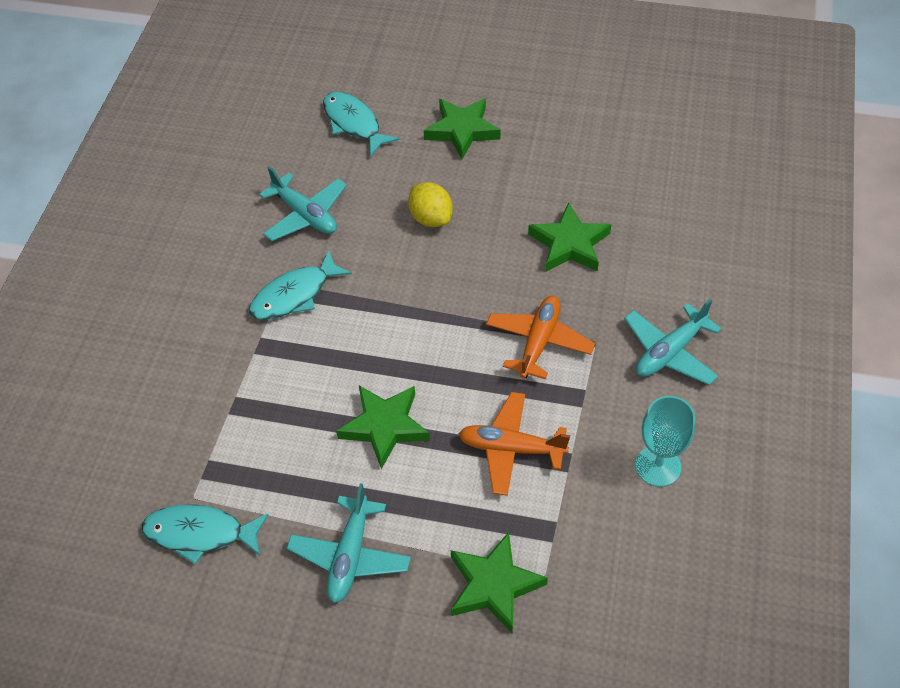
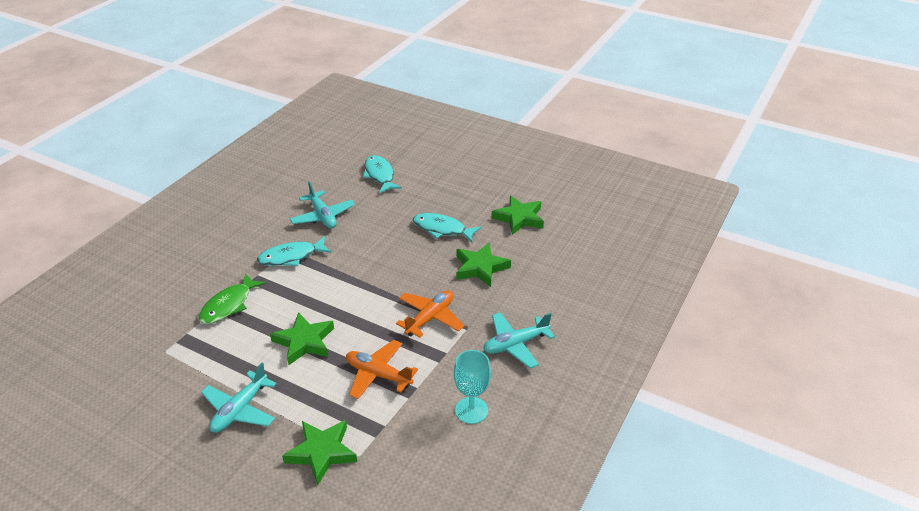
camera: 15 degrees right, 15 degrees down
turquoise fish [142,505,269,564] -> turquoise fish moved to [413,213,482,242]
yellow lemon [408,182,453,227] -> none
green star [424,98,501,159] -> green star moved to [492,195,544,235]
none -> green fish [199,273,266,324]

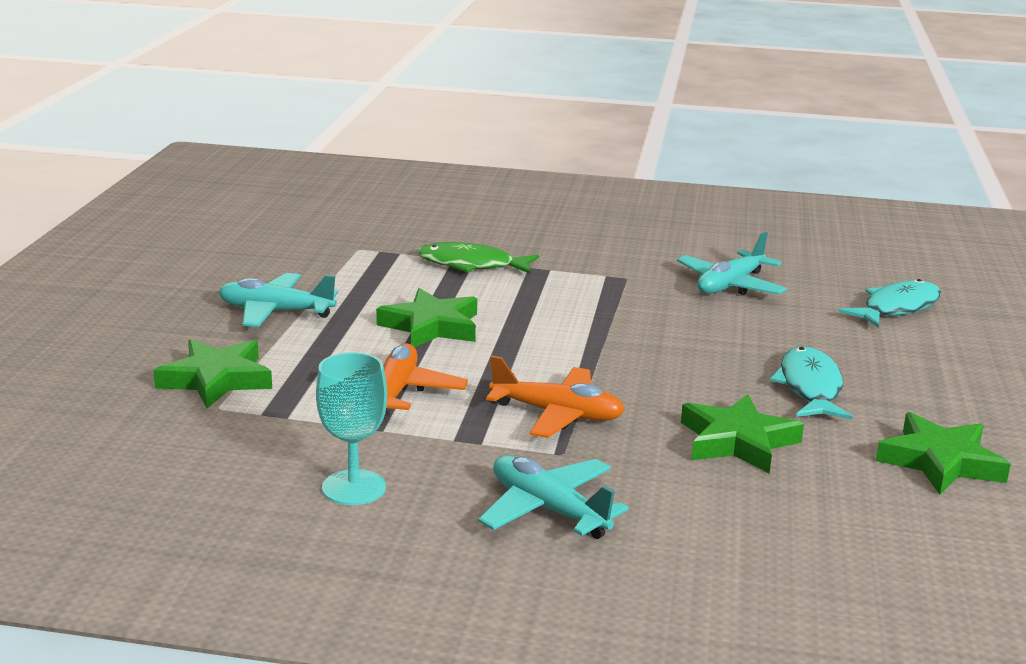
camera: 70 degrees right, 15 degrees down
turquoise fish [257,236,332,266] -> none

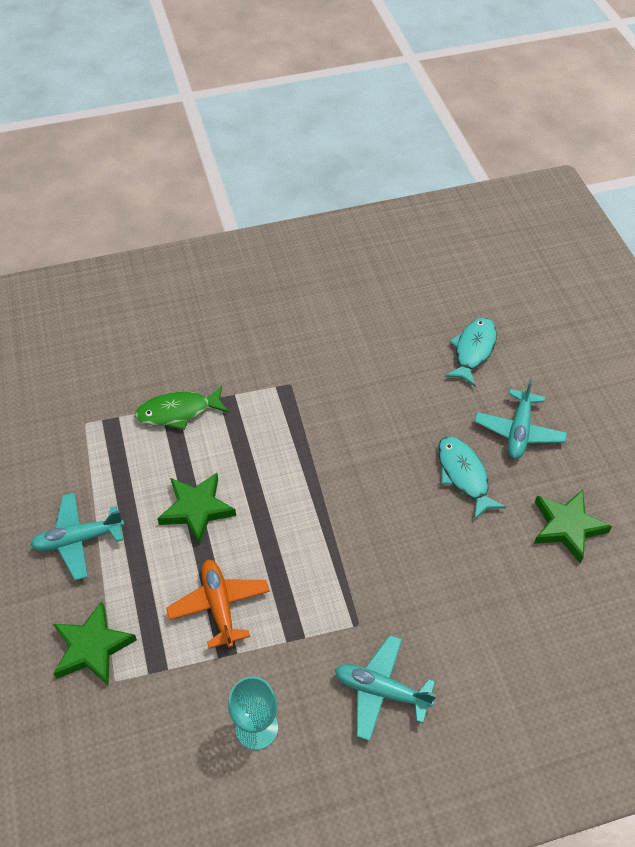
camera: 25 degrees left, 30 degrees up
orange plane [486,356,625,438] -> none
turquoise plane [677,232,787,295] -> turquoise plane moved to [475,379,567,459]
green star [681,394,804,474] -> none

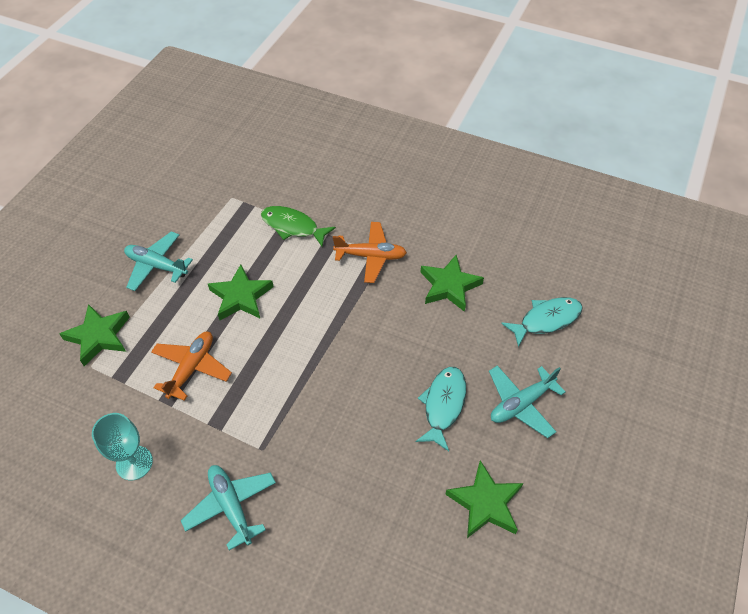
camera: 40 degrees right, 0 degrees up
none -> orange plane [333,222,407,283]
none -> green star [420,255,484,312]

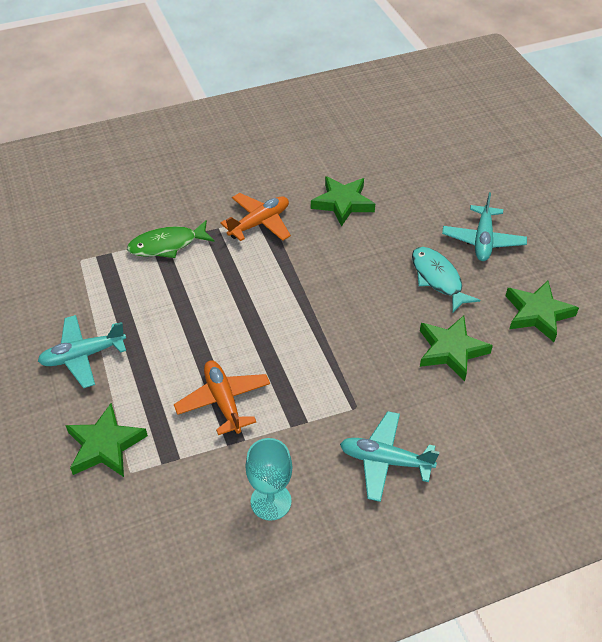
camera: 45 degrees left, 5 degrees down
green star [208,265,273,320] -> green star moved to [420,316,493,381]
turquoise fish [501,297,583,347] -> none

